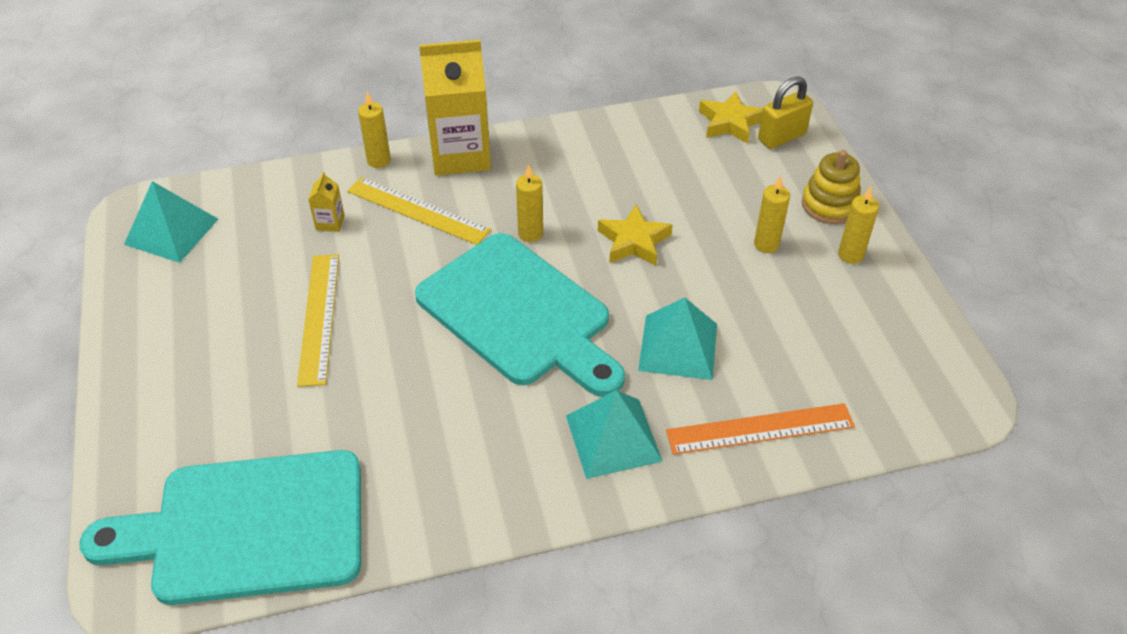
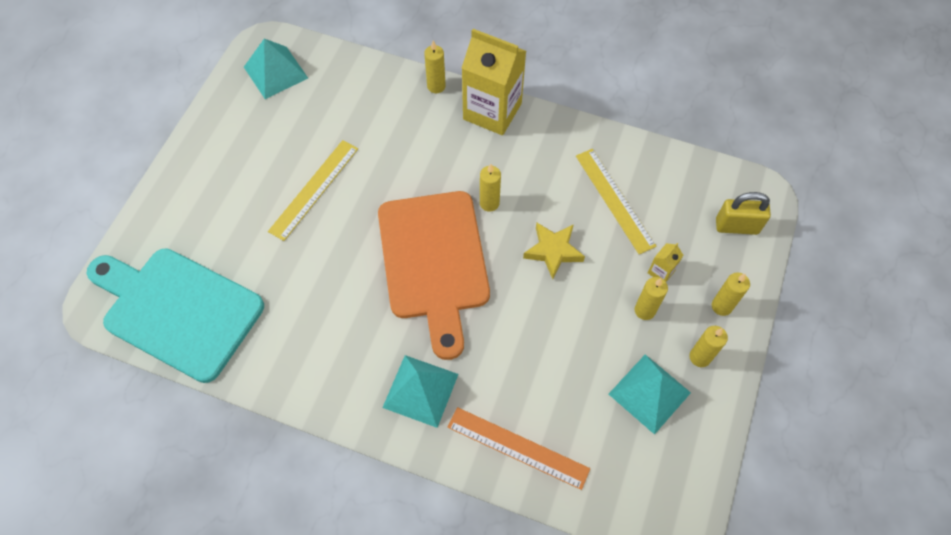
camera: 35 degrees right, 15 degrees up
yellow carton [308,172,345,232] -> yellow carton moved to [648,243,683,282]
yellow ruler [347,177,491,245] -> yellow ruler moved to [576,149,657,255]
turquoise cutting board [415,233,625,397] -> orange cutting board [378,191,490,360]
turquoise pyramid [638,298,717,380] -> turquoise pyramid moved to [609,354,691,435]
yellow star [699,92,763,144] -> none
yellow stacking toy [802,150,861,224] -> yellow candle [712,272,750,316]

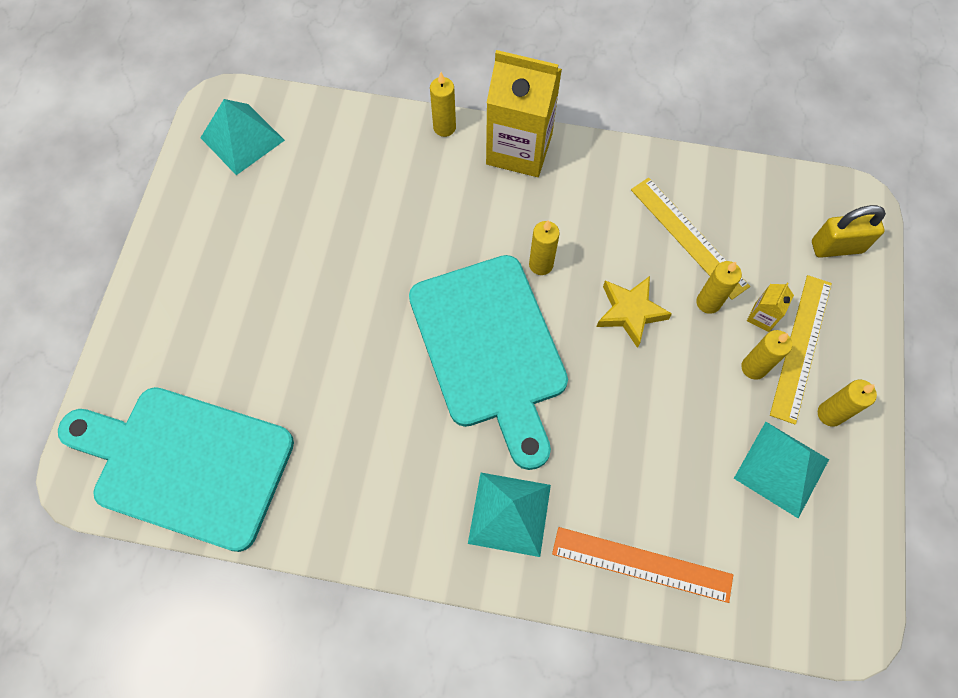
camera: 10 degrees left, 5 degrees up
yellow ruler [268,140,358,241] -> yellow ruler moved to [770,275,832,425]
orange cutting board [378,191,490,360] -> turquoise cutting board [409,255,568,470]
yellow candle [712,272,750,316] -> yellow candle moved to [696,261,742,314]

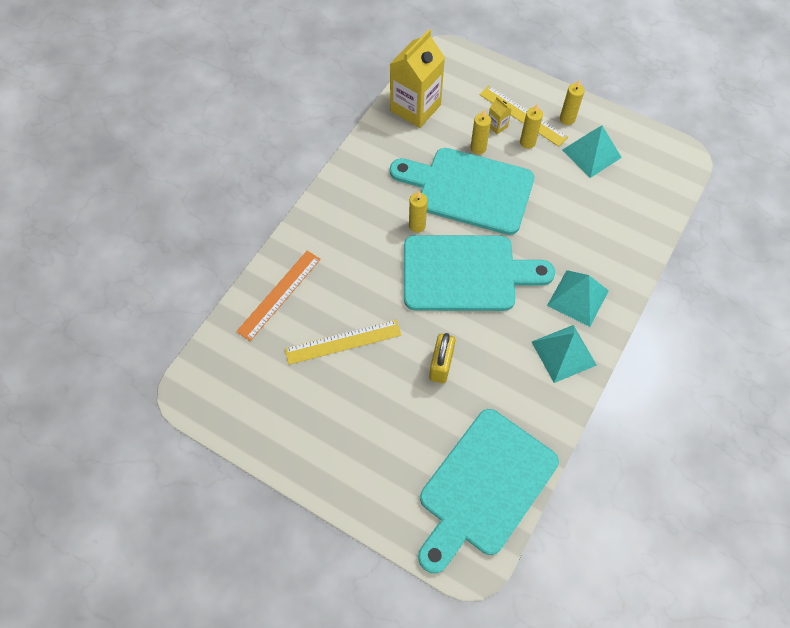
camera: 70 degrees left, 5 degrees down
turquoise pyramid [200,99,285,175] -> turquoise pyramid moved to [532,325,597,383]
yellow candle [430,72,456,137] -> none
yellow carton [486,50,562,177] -> yellow carton moved to [390,30,445,128]
orange ruler [552,527,733,603] -> orange ruler moved to [236,251,321,341]
yellow star [596,276,672,348] -> turquoise cutting board [390,148,534,235]
yellow ruler [631,178,750,300] -> yellow ruler moved to [285,320,401,365]
yellow padlock [812,205,886,258] -> yellow padlock moved to [429,333,455,383]

